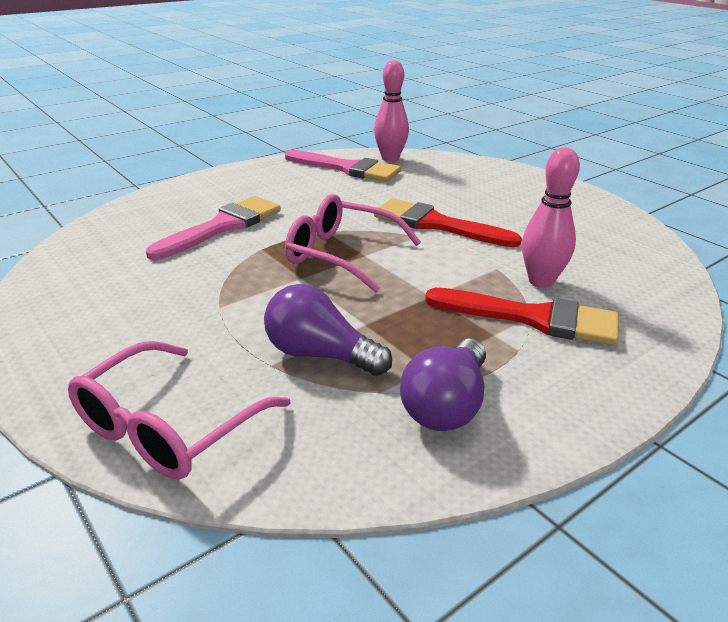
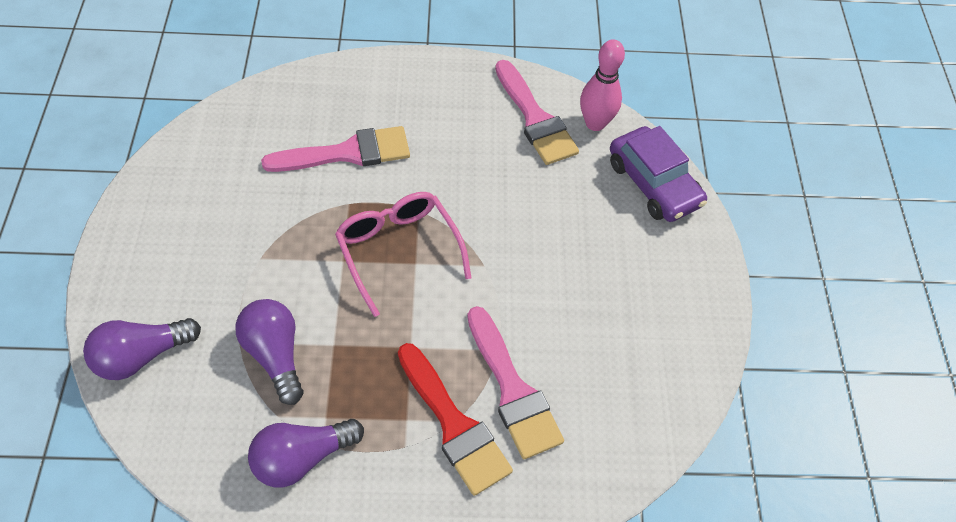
camera: 35 degrees right, 25 degrees up
pink glasses [68,341,291,480] -> purple light bulb [83,318,201,380]
red brush [374,198,522,247] -> none
pink bowling pin [522,148,580,288] -> pink brush [467,306,564,459]
none -> purple car [610,126,707,222]

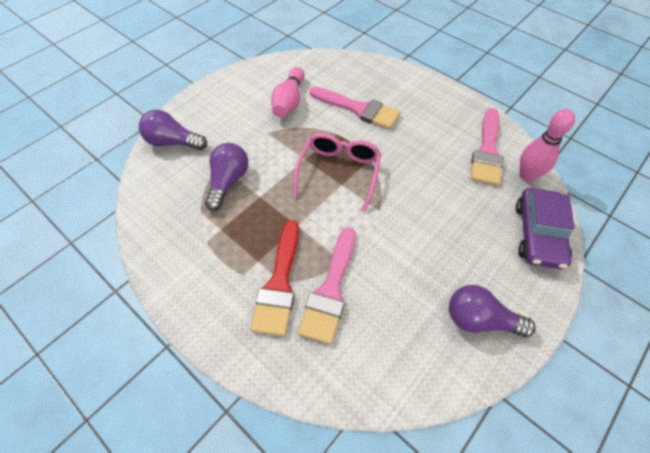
camera: 45 degrees right, 0 degrees up
purple light bulb [248,419,364,488] -> purple light bulb moved to [449,285,536,337]
none -> pink bowling pin [271,67,305,118]

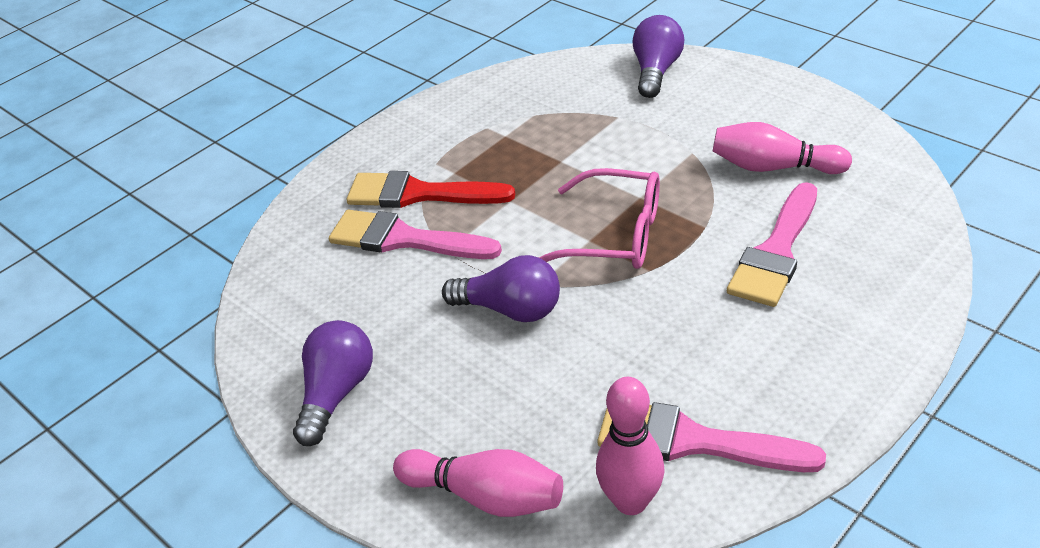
camera: 95 degrees right, 15 degrees down
purple light bulb [205,143,248,211] -> purple light bulb moved to [442,255,560,322]
purple car [516,188,575,269] -> pink bowling pin [393,449,563,517]

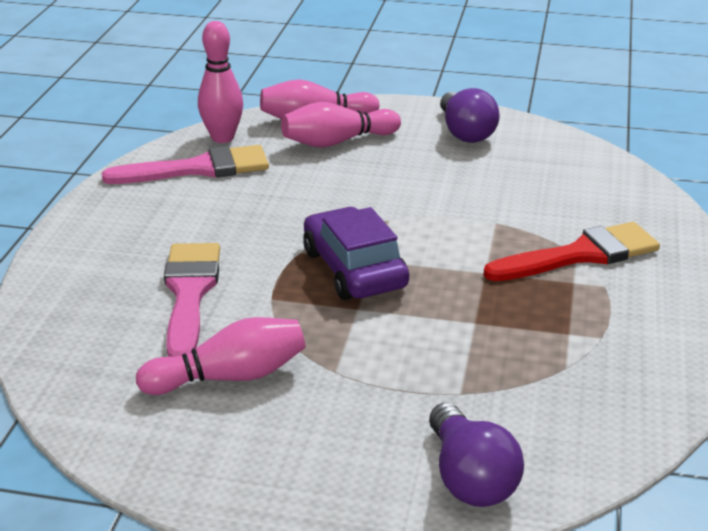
camera: 145 degrees right, 10 degrees down
pink brush [329,210,502,259] -> none
purple light bulb [442,255,560,322] -> none
pink glasses [538,168,660,269] -> purple car [303,207,409,300]
none -> pink bowling pin [281,102,401,148]

